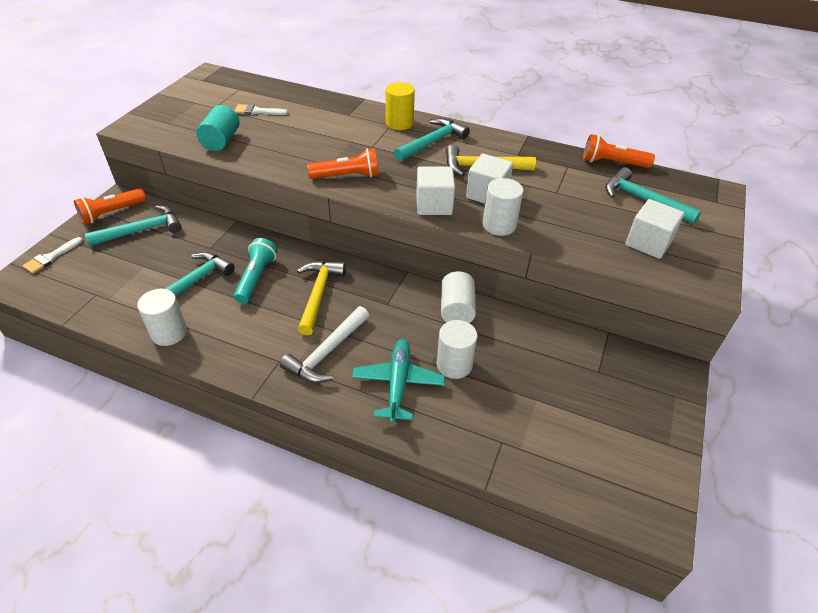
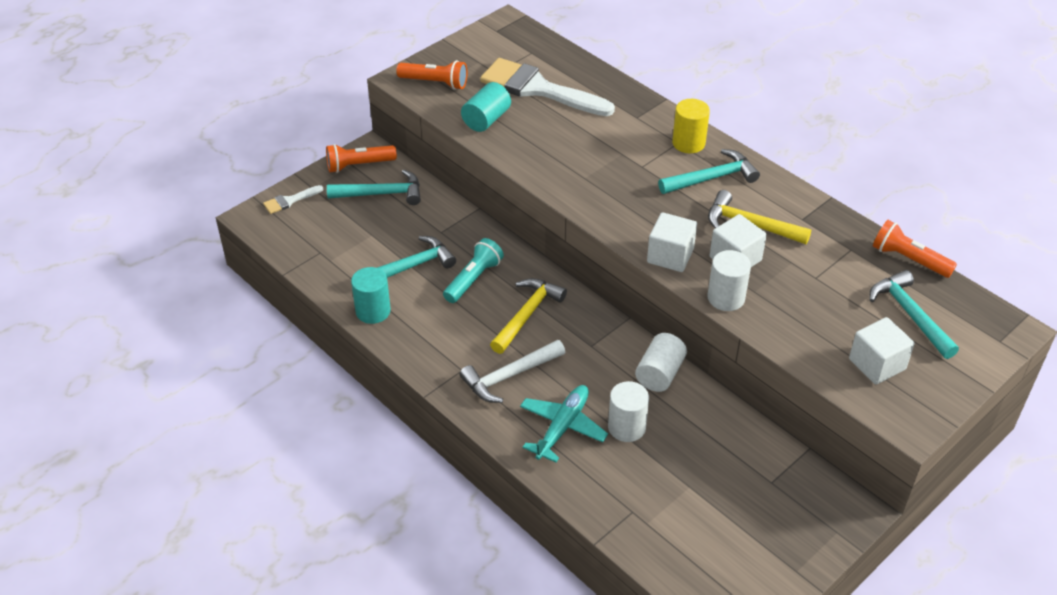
camera: 25 degrees right, 0 degrees up
white cylinder [137,289,187,346] -> turquoise cylinder [351,267,391,324]
white brush [234,104,288,115] -> white brush [480,58,615,116], size x2.30
orange flashlight [307,148,379,179] -> orange flashlight moved to [396,60,468,90]

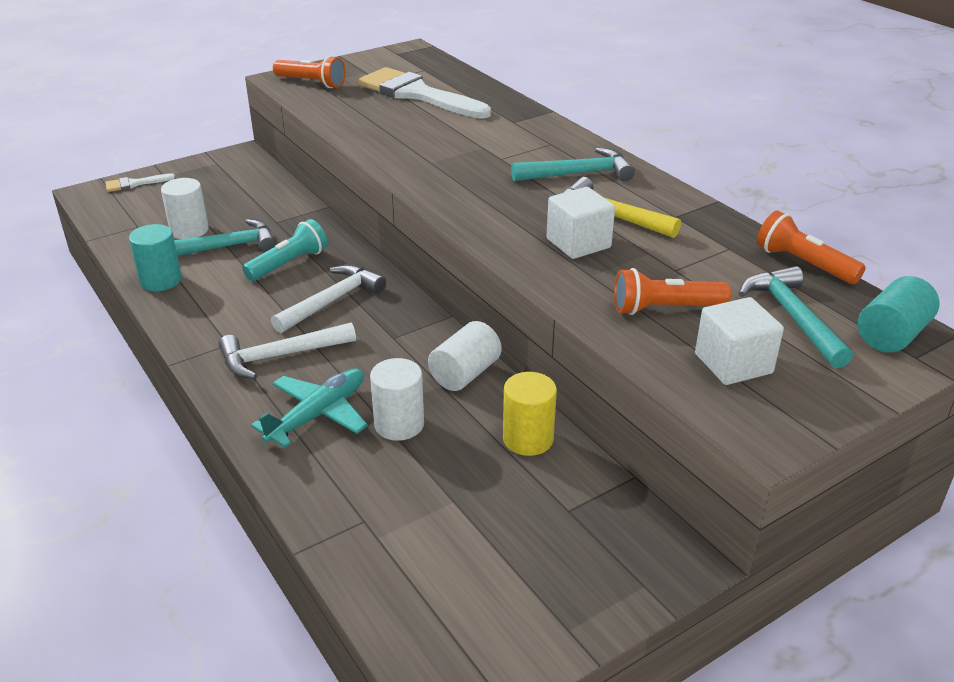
camera: 10 degrees right, 10 degrees down
orange flashlight [326,144,397,173] -> orange flashlight moved to [614,268,731,315]
turquoise hammer [327,169,421,205] -> none
turquoise cylinder [461,82,511,132] -> turquoise cylinder moved to [858,276,940,353]
yellow hammer [490,278,567,354] -> white hammer [271,265,386,333]
white cube [647,212,697,272] -> none
yellow cylinder [672,99,710,153] -> yellow cylinder moved to [503,372,557,456]
white cylinder [707,250,751,311] -> white cylinder moved to [161,178,209,239]

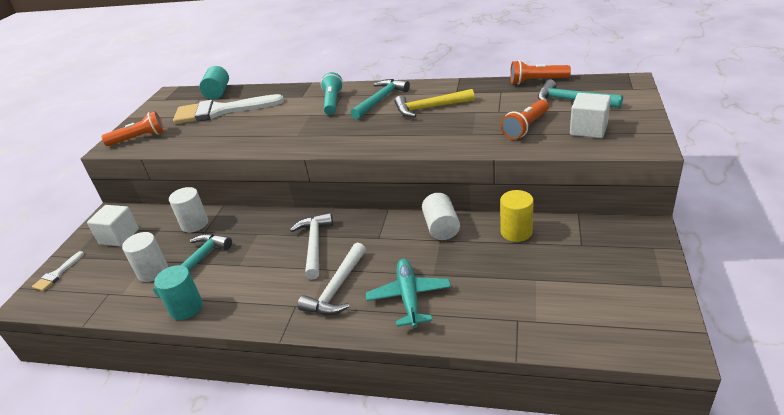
camera: 40 degrees left, 0 degrees up
turquoise flashlight [242,219,328,281] -> turquoise flashlight moved to [321,72,343,115]
white cylinder [370,358,424,441] -> white cylinder moved to [169,187,208,233]
white cube [547,187,615,259] -> white cube moved to [87,205,139,247]
turquoise cylinder [858,276,940,353] -> turquoise cylinder moved to [199,66,229,100]

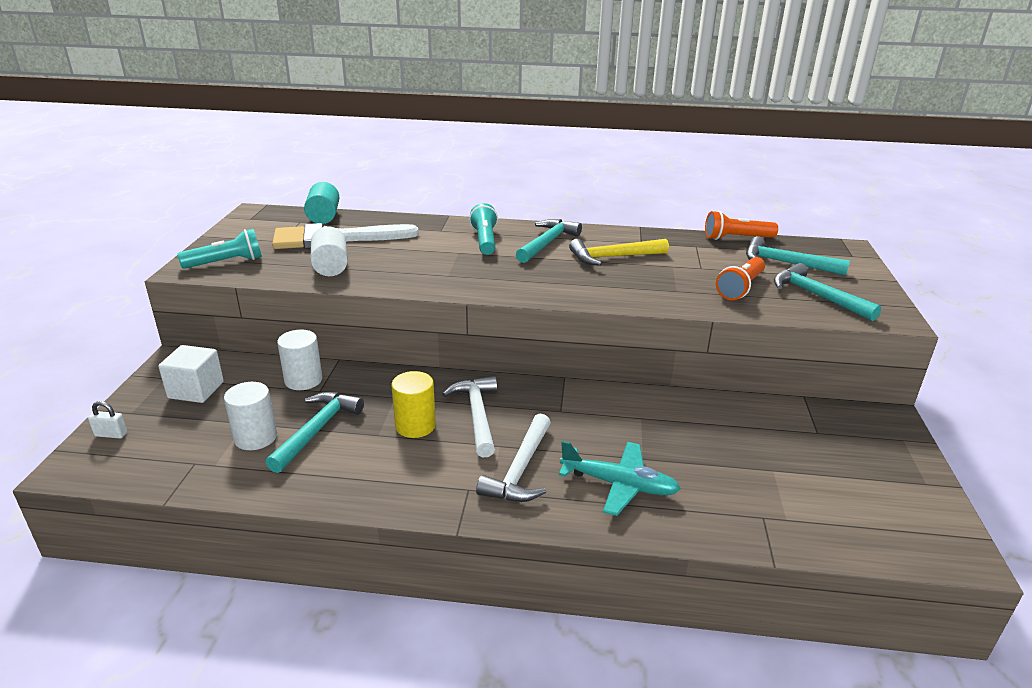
camera: 10 degrees left, 5 degrees down
white brush [32,251,84,291] -> white padlock [88,401,127,439]
orange flashlight [101,111,164,146] -> turquoise flashlight [177,229,262,269]
turquoise cylinder [154,265,203,320] -> none
turquoise plane [366,259,451,328] -> turquoise plane turned 120 degrees clockwise [559,441,681,516]
white cylinder [422,193,460,240] -> white cylinder moved to [311,226,348,276]
yellow cylinder [500,190,534,242] -> yellow cylinder moved to [391,371,436,438]
white cube [570,93,611,138] -> turquoise hammer [774,263,881,321]

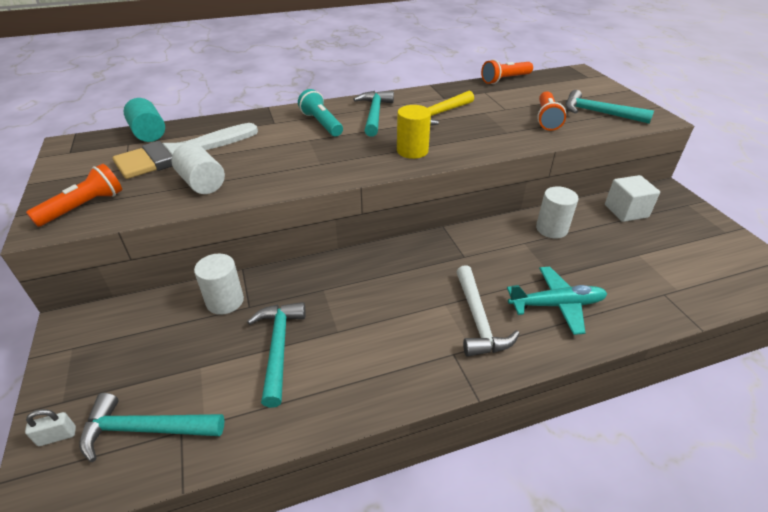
camera: 25 degrees left, 10 degrees up
white cube [158,345,224,403] -> white cube moved to [605,175,660,222]
turquoise flashlight [177,229,262,269] -> orange flashlight [26,164,122,227]
white cylinder [224,382,277,450] -> white cylinder moved to [536,186,578,239]
yellow cylinder [391,371,436,438] -> yellow cylinder moved to [397,105,431,159]
white hammer [442,376,497,457] -> none
turquoise hammer [746,236,850,276] -> turquoise hammer moved to [79,393,225,462]

